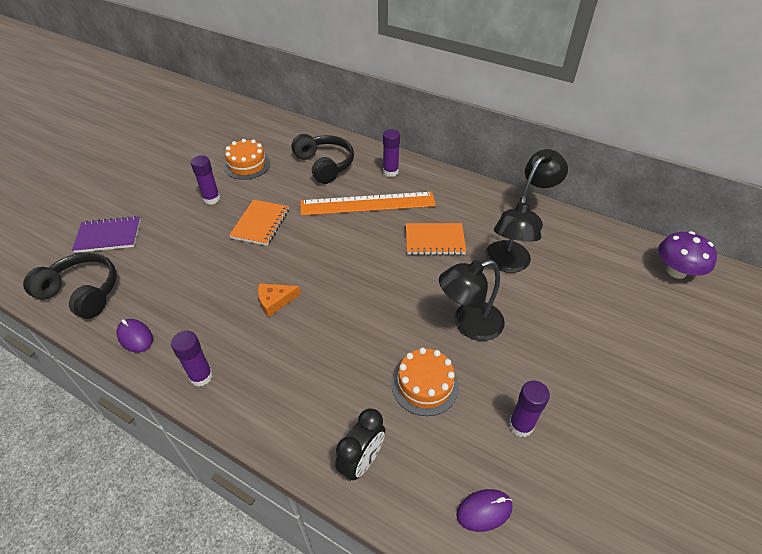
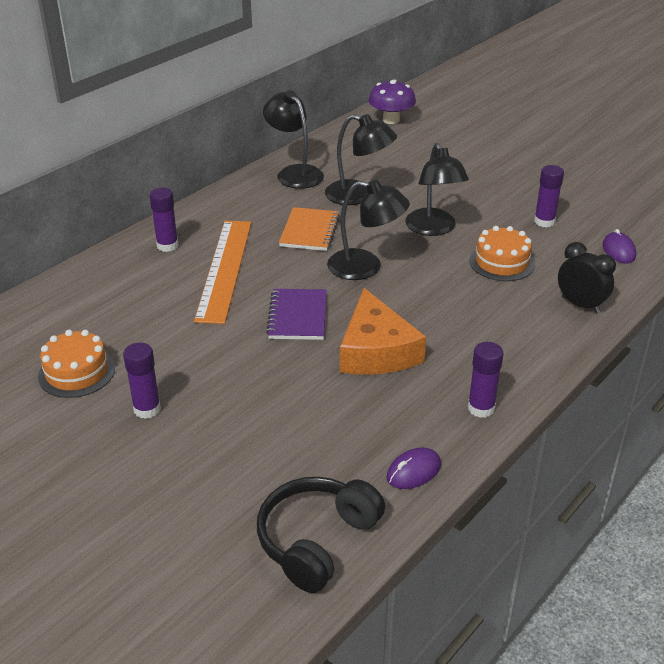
camera: 80 degrees left, 10 degrees down
purple notebook [72,216,141,253] -> purple notebook moved to [266,289,326,340]
orange notebook [229,200,289,246] -> none
orange cheese [258,284,301,317] -> orange cheese [340,288,426,374], size x1.98
black headphones [292,134,354,184] -> none
none -> black lamp [327,180,410,280]

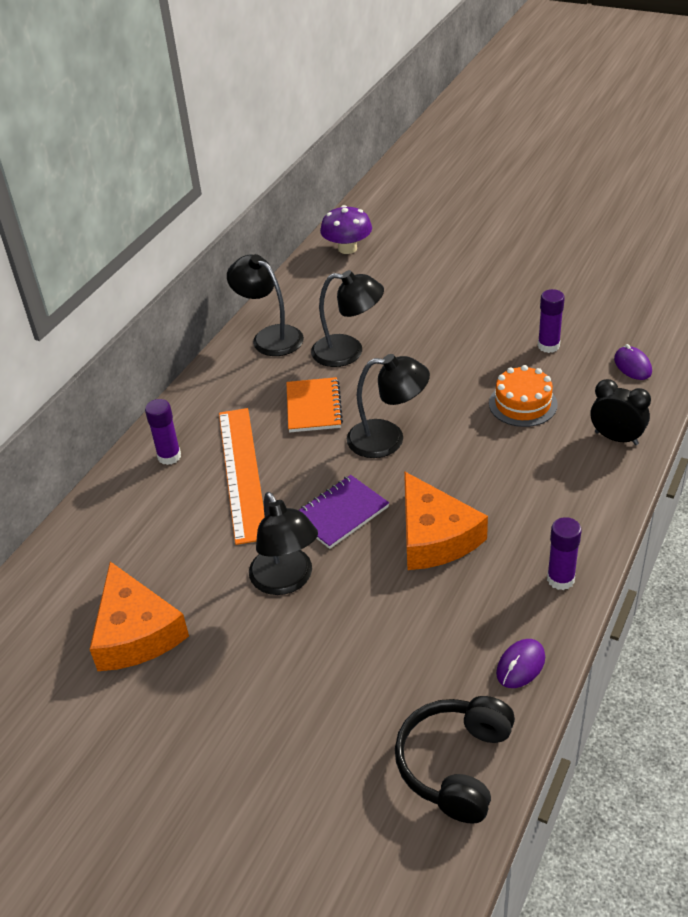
camera: 10 degrees left, 5 degrees up
orange cake [38,330,115,398] -> orange cheese [90,562,189,671]
purple glue stick [123,342,161,419] -> none
purple notebook [266,289,326,340] -> purple notebook turned 60 degrees clockwise [299,475,389,549]
black lamp [405,143,469,236] -> black lamp moved to [249,492,318,595]

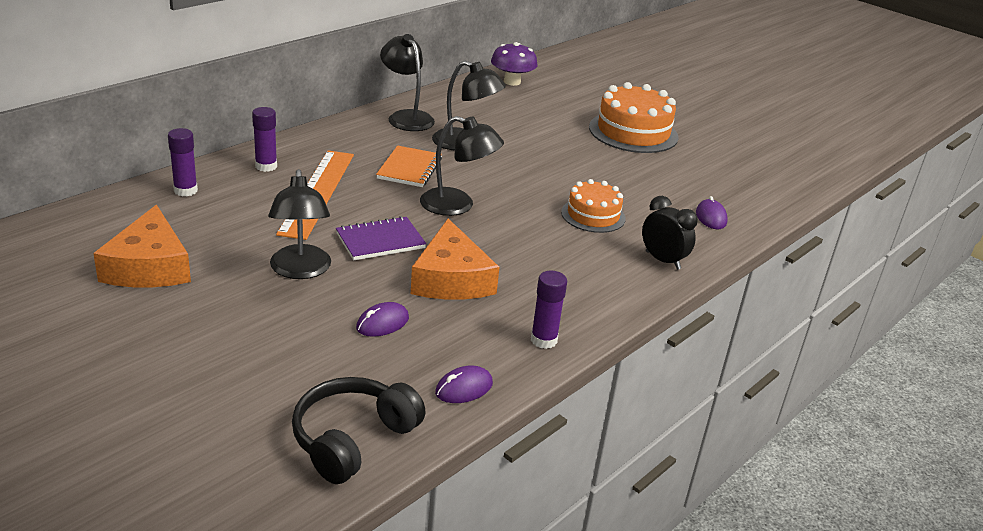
camera: 10 degrees right, 10 degrees down
purple glue stick [538,289,565,353] -> purple glue stick moved to [168,128,198,197]
none -> purple mouse [356,302,409,337]
none -> orange cake [589,82,679,153]

